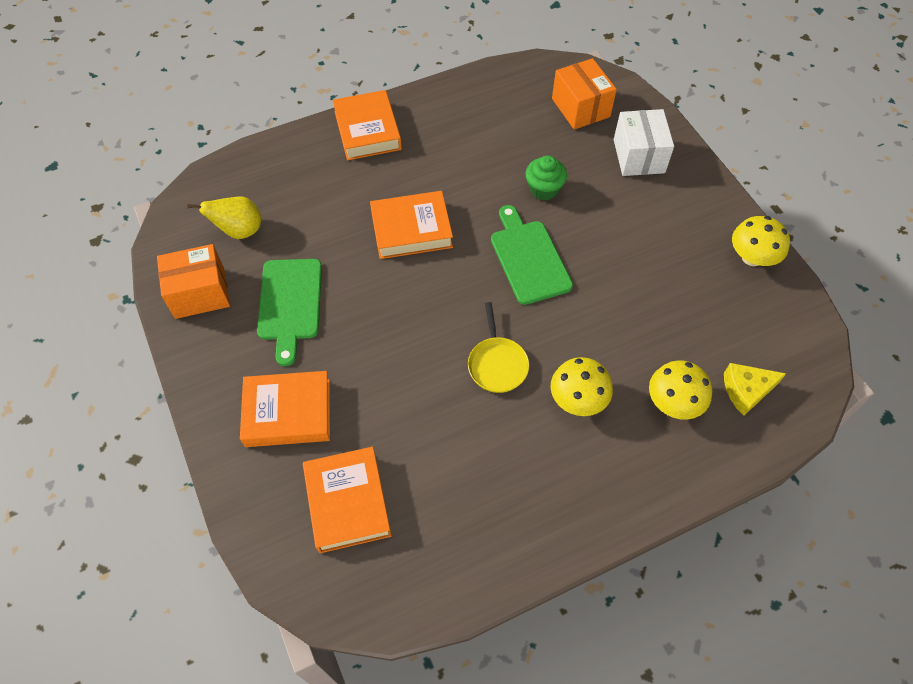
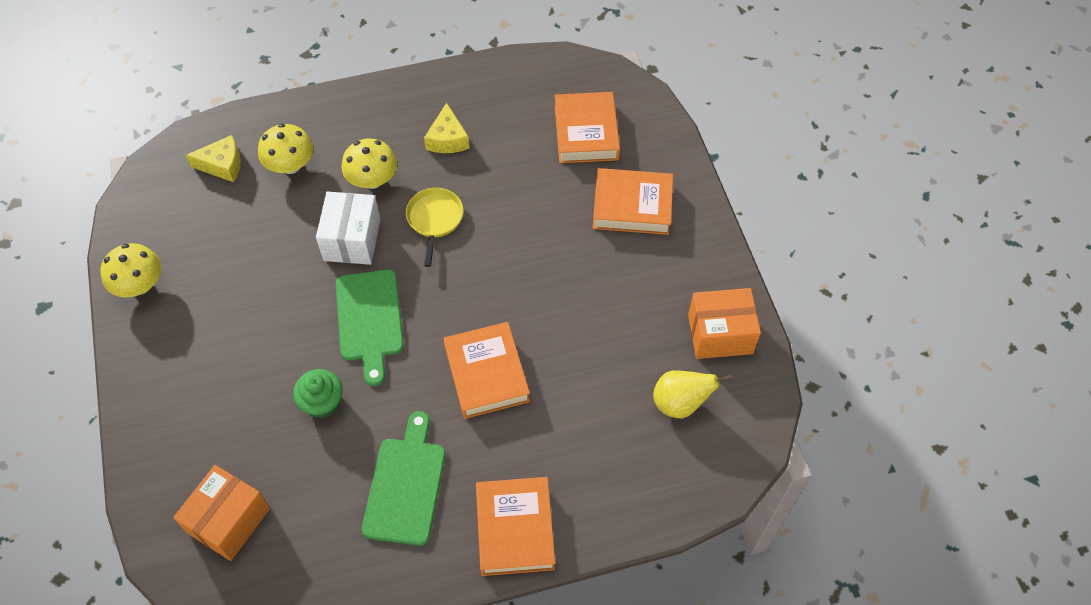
camera: 170 degrees left, 0 degrees up
green cutting board [257,259,322,366] -> green cutting board moved to [362,411,445,546]
orange book [370,191,453,259] -> orange book turned 75 degrees clockwise [443,322,530,419]
orange box [552,58,617,130] -> orange box turned 45 degrees clockwise [173,465,270,561]
white box [614,109,674,176] -> white box moved to [316,191,381,265]
none -> yellow cheese [424,103,470,153]

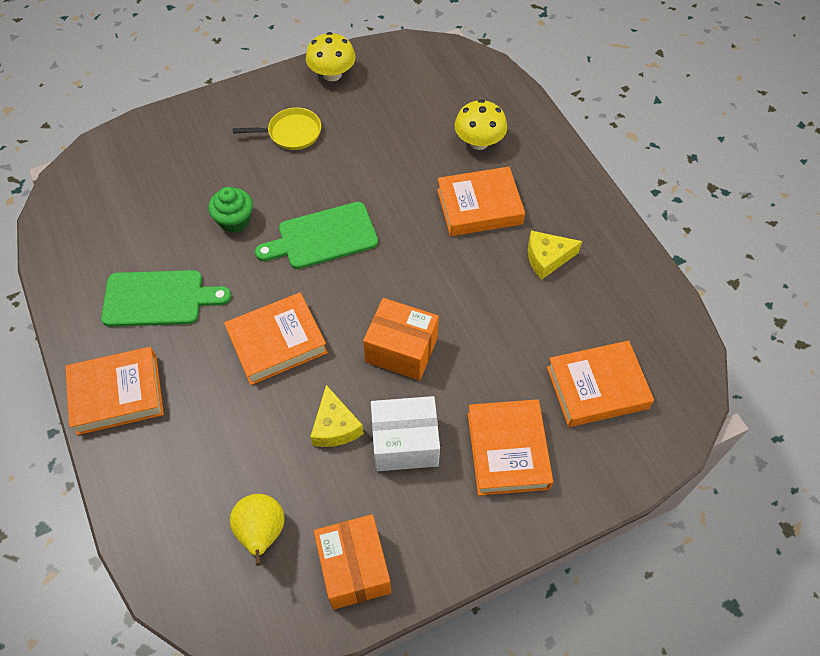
camera: 80 degrees right, 0 degrees up
orange box [173,465,270,561] -> orange box moved to [363,298,439,381]
yellow cheese [186,135,241,182] -> yellow cheese moved to [310,385,364,447]
white box [316,191,381,265] -> white box moved to [371,396,440,471]
yellow mushroom [342,138,397,189] -> orange book [437,167,525,236]
yellow pan [406,188,463,267] -> yellow pan moved to [233,107,321,150]

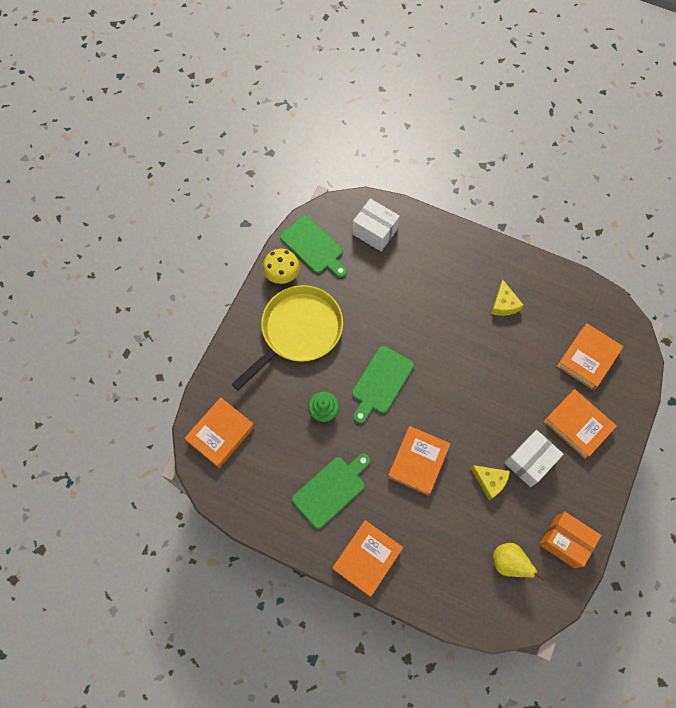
camera: 40 degrees left, 10 degrees up
yellow pan [233,107,321,150] -> yellow pan [231,285,343,391], size x2.10
orange box [363,298,439,381] -> none
orange book [437,167,525,236] -> orange book moved to [184,397,255,468]
yellow mushroom [455,99,507,150] -> none
yellow cheese [528,231,582,280] -> yellow cheese turned 45 degrees counterclockwise [491,280,524,316]
none -> green cutting board [280,215,347,278]
none -> white box [352,199,400,251]

